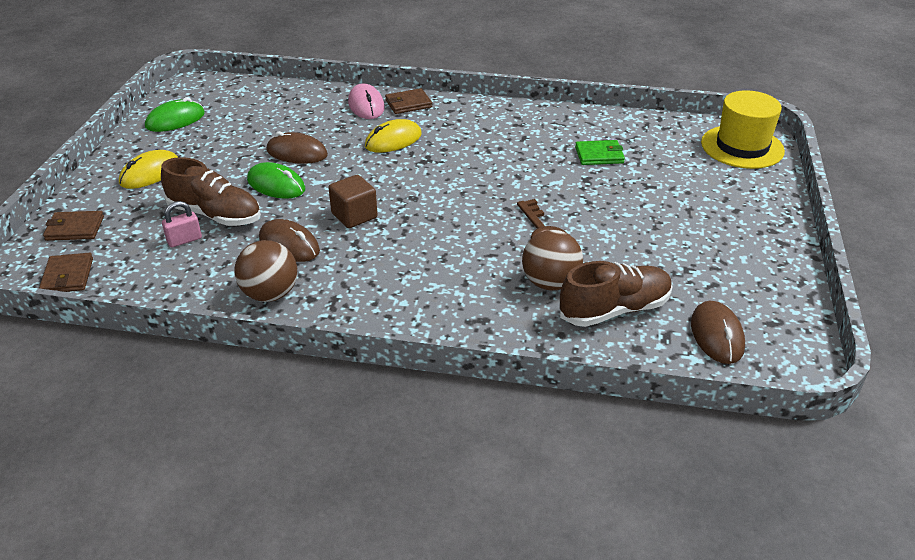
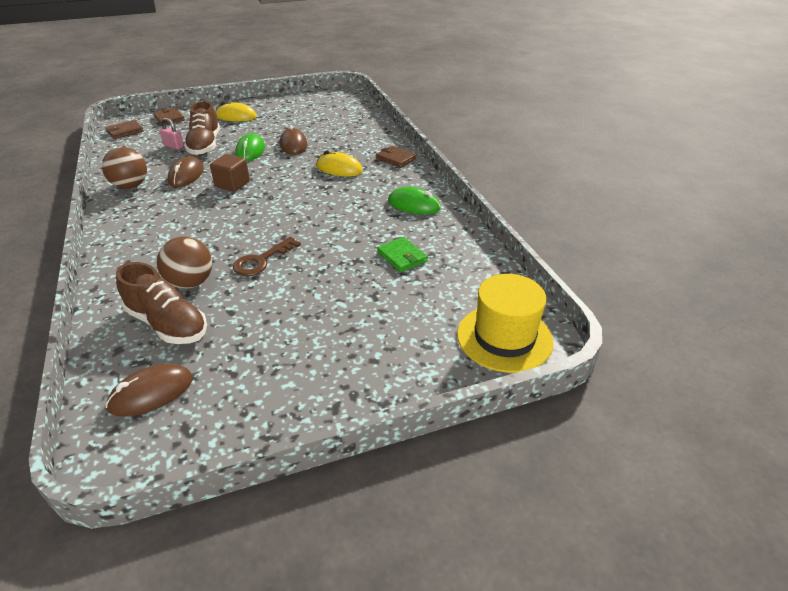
camera: 60 degrees right, 0 degrees up
green mouse [145,97,205,132] -> green mouse moved to [388,187,441,214]
pink mouse [348,83,385,119] -> none

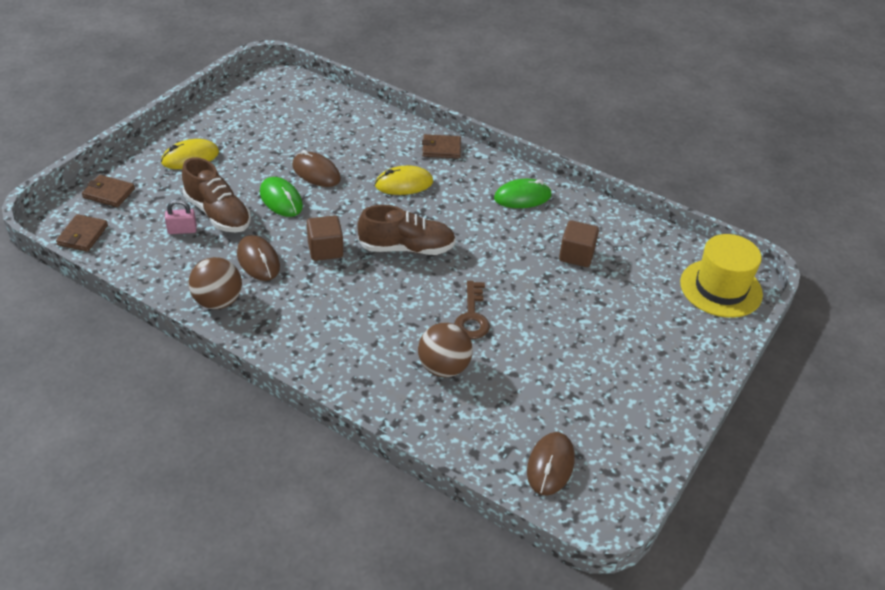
camera: 40 degrees left, 5 degrees up
brown shoe [116,262,207,344] -> brown shoe moved to [357,205,456,255]
green wallet [377,237,428,272] -> brown cube [559,220,599,267]

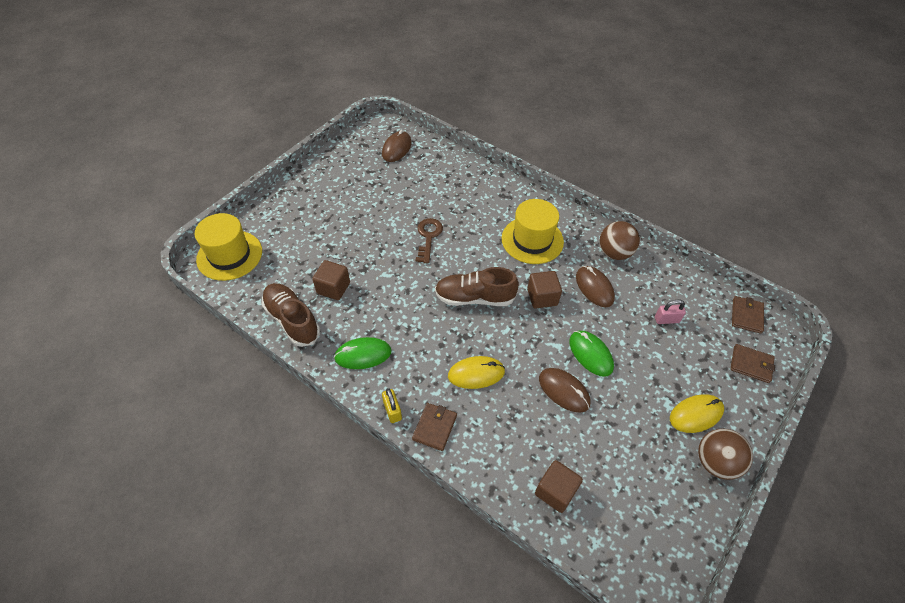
camera: 175 degrees left, 10 degrees up
brown shoe [182,157,251,233] -> brown shoe moved to [262,283,320,347]
brown ball [418,323,473,377] -> brown ball moved to [698,429,753,480]
brown wallet [422,134,461,159] -> brown wallet turned 75 degrees counterclockwise [412,403,457,451]
none -> yellow padlock [382,388,402,423]
none -> yellow hat [502,199,564,264]
none -> brown cube [535,460,583,513]

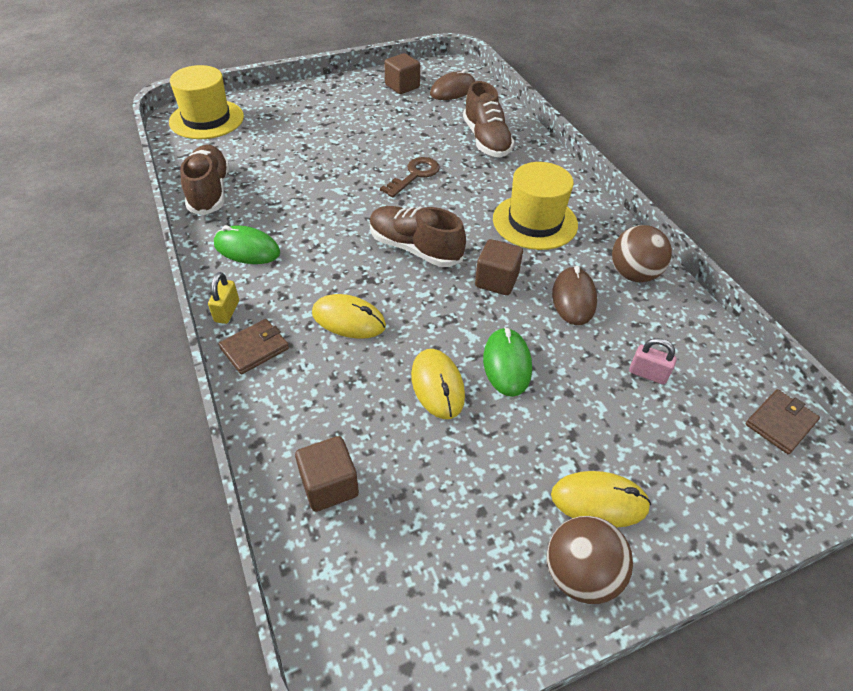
camera: 30 degrees right, 5 degrees down
brown cube [312,260,350,300] -> brown cube moved to [384,53,420,94]
brown mouse [539,368,590,413] -> yellow mouse [411,349,465,419]
brown wallet [730,344,775,383] -> none
none -> brown shoe [463,81,514,158]

